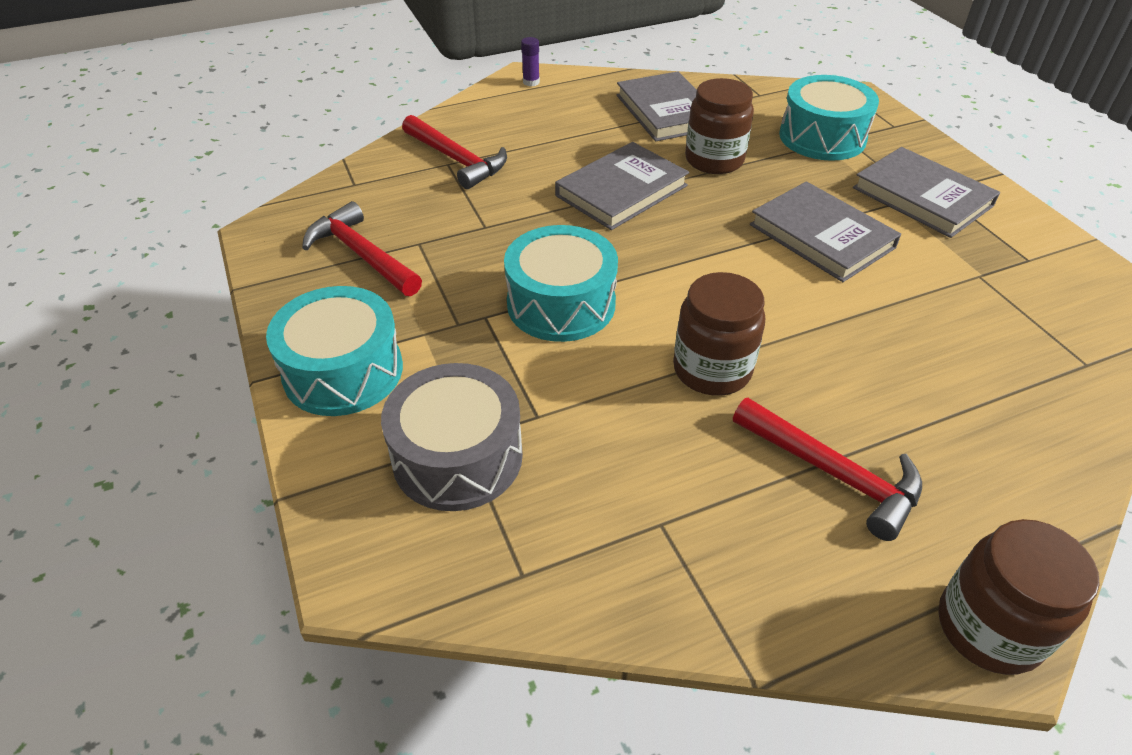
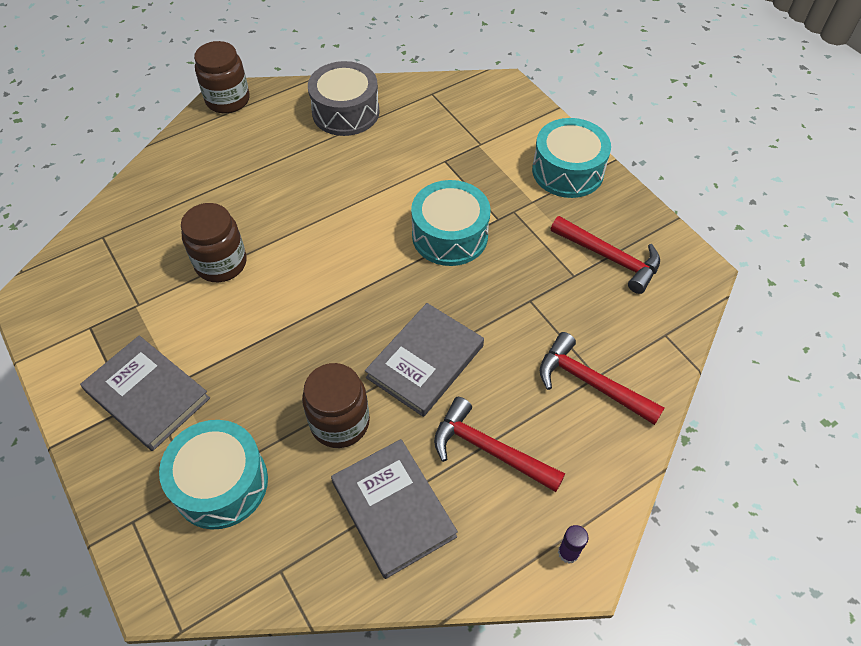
camera: 170 degrees right, 10 degrees up
grey drum [381,363,523,511] -> grey drum moved to [308,61,380,136]
brown jar [673,272,765,396] -> brown jar moved to [181,203,247,282]
red hammer [733,398,922,541] -> red hammer moved to [434,397,565,492]
grey book [750,181,901,282] -> none

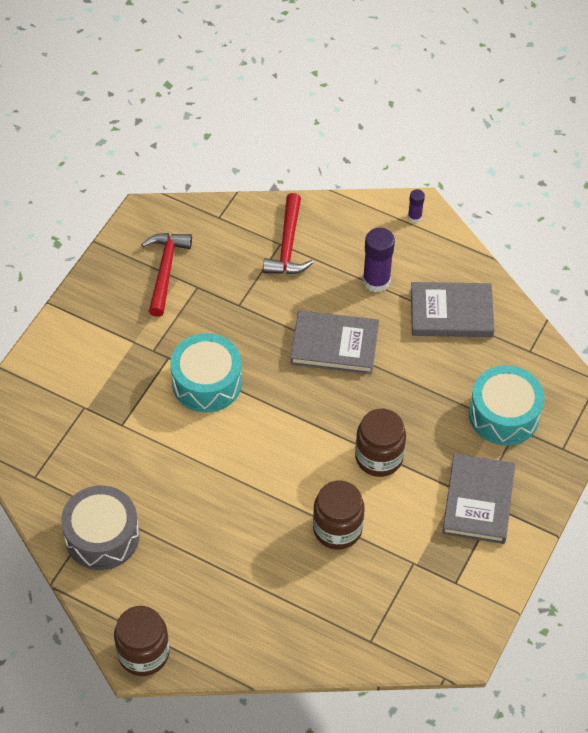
camera: 120 degrees left, 0 degrees up
brown jar [302,363,370,448] -> brown jar moved to [355,409,406,477]
grey book [331,439,458,579] -> grey book turned 60 degrees clockwise [411,282,495,337]
red hammer [434,397,565,492] -> purple glue stick [363,228,395,293]
turquoise drum [532,118,611,198] -> none

